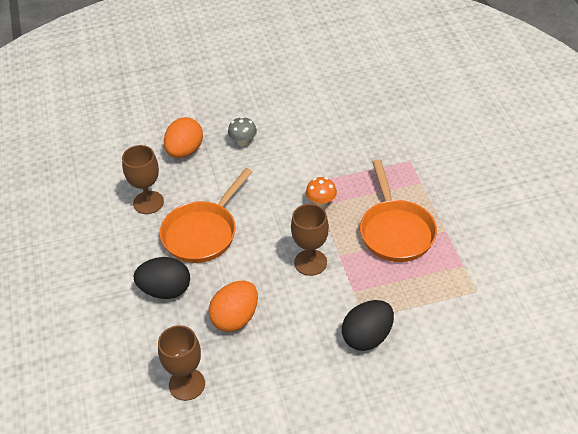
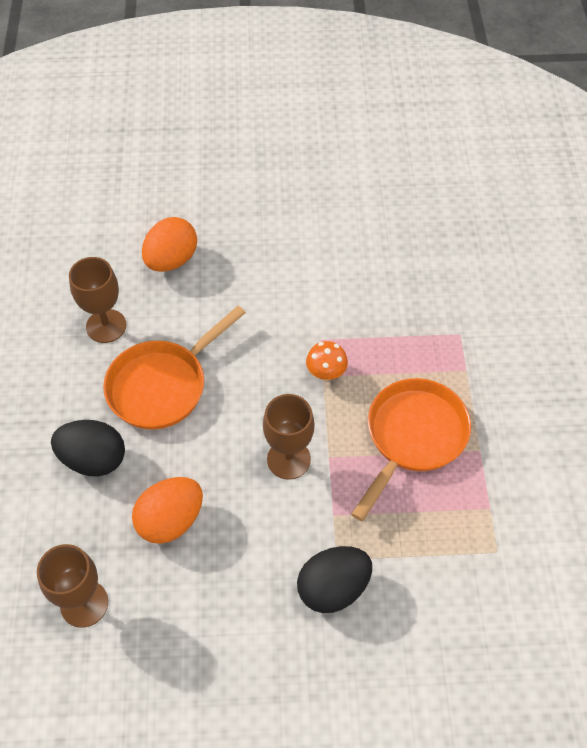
camera: 10 degrees right, 10 degrees up
grey mushroom [228,117,257,147] -> none
orange pan [360,159,437,262] -> orange pan turned 150 degrees counterclockwise [351,378,471,521]

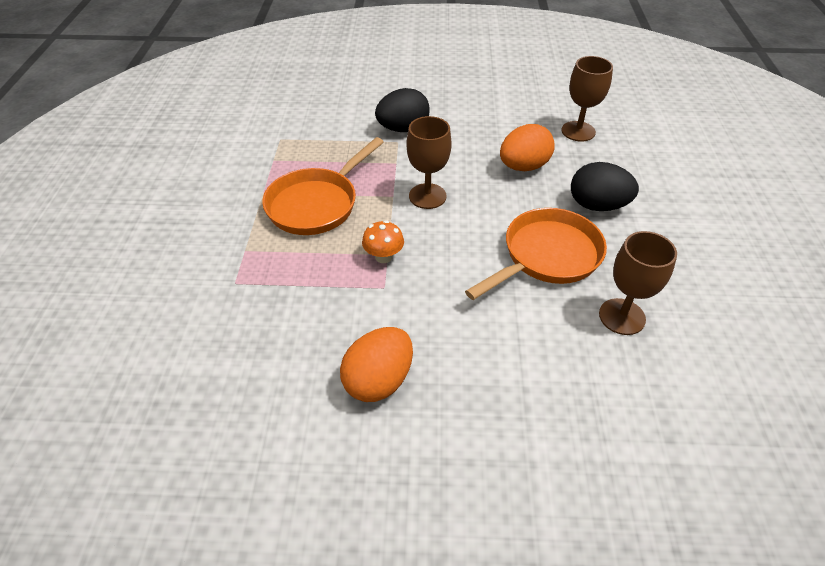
camera: 175 degrees left, 10 degrees down
orange egg [142,217,197,272] -> orange egg moved to [340,327,413,402]

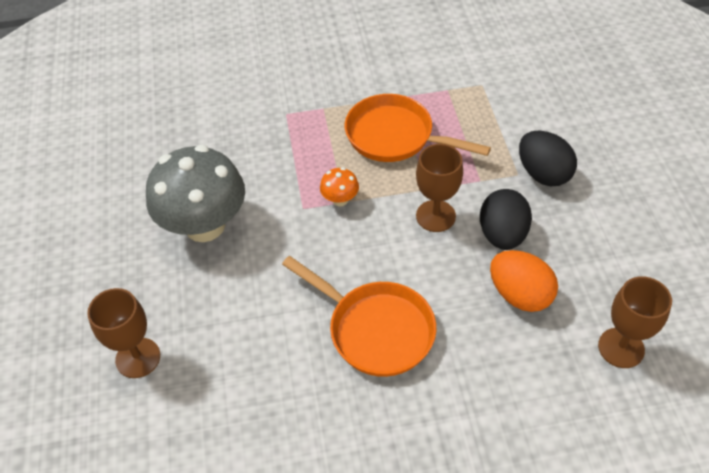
camera: 80 degrees right, 5 degrees up
orange egg [340,327,413,402] -> grey mushroom [146,145,245,242]
black egg [571,162,639,211] -> black egg moved to [480,189,532,250]
brown goblet [599,231,677,335] -> brown goblet moved to [87,288,160,378]

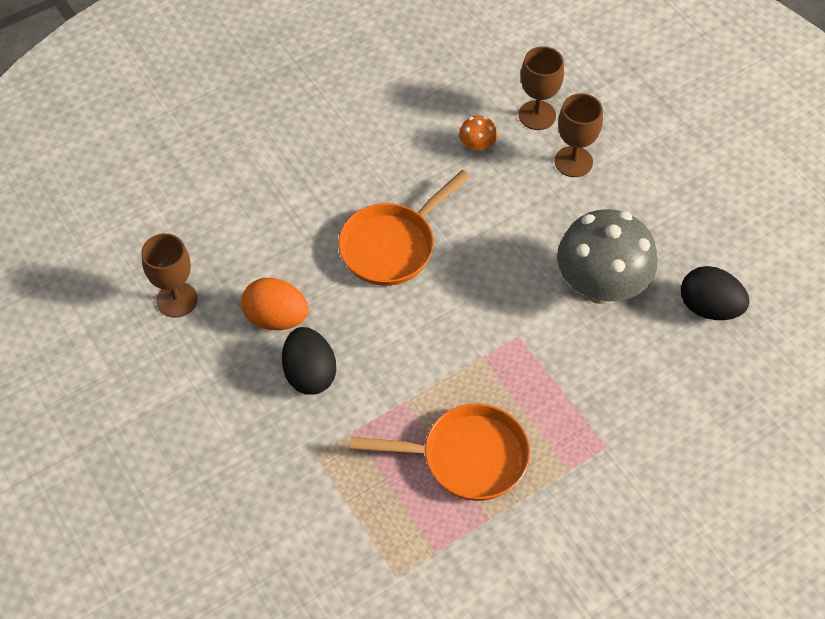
camera: 155 degrees right, 5 degrees up
orange pan [282,256,436,377] -> orange pan turned 60 degrees counterclockwise [338,170,470,286]
orange mushroom [320,167,359,206] -> orange mushroom moved to [459,115,497,153]
brown goblet [416,144,463,232] -> brown goblet moved to [519,46,564,130]
black egg [519,130,577,186] -> black egg moved to [681,266,749,320]

